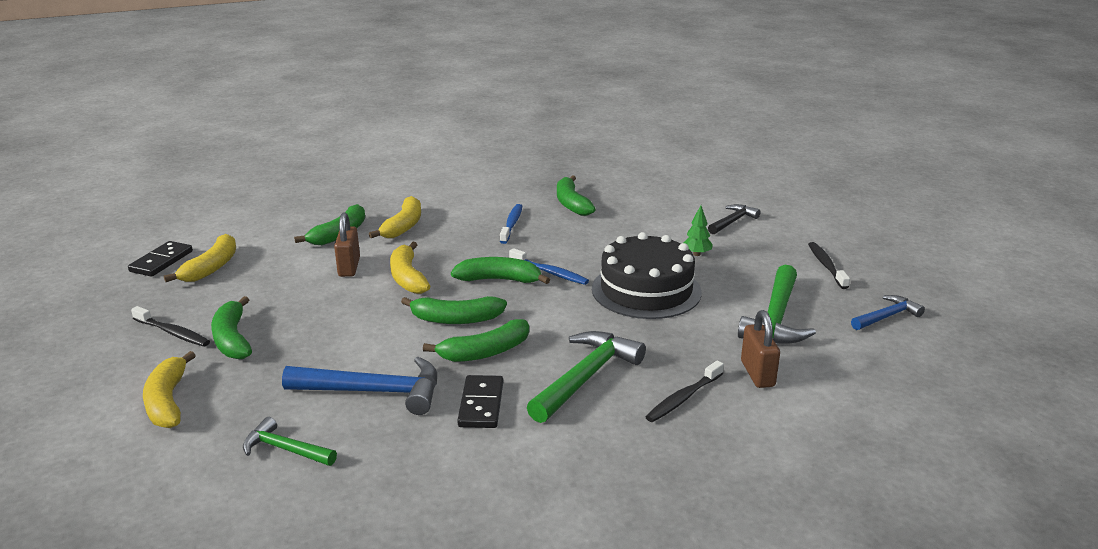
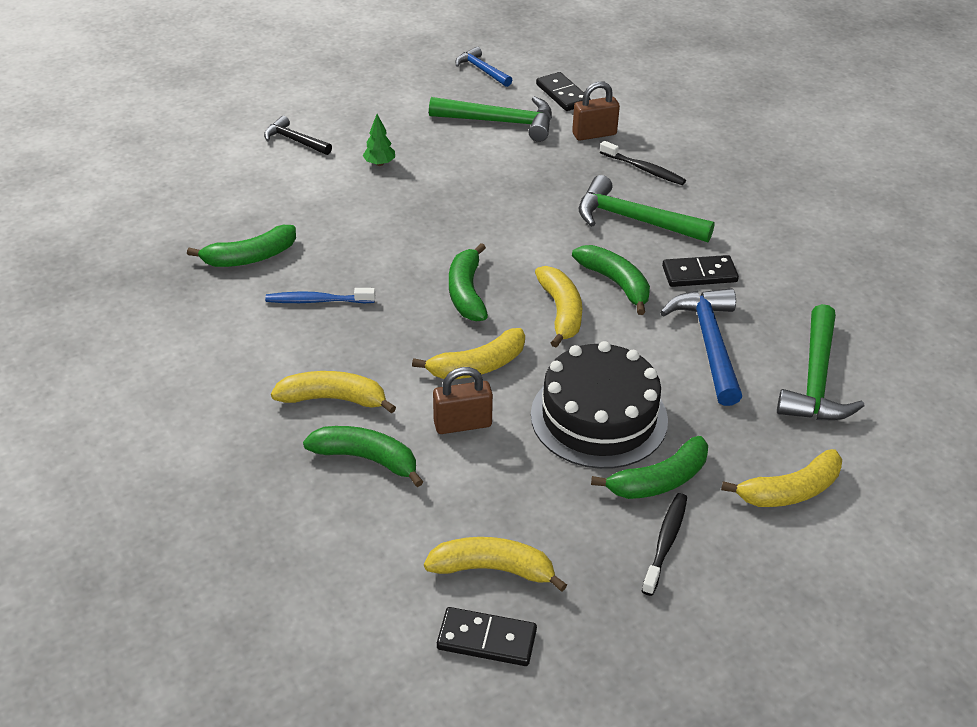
camera: 100 degrees left, 15 degrees up
green hammer [243,417,337,466] -> green hammer [777,304,865,420], size x1.70
green banana [401,296,507,324] -> yellow banana [535,266,582,347]
blue toothbrush [509,248,589,285] -> none
black cake [592,232,702,319] -> black cake moved to [531,341,668,469]
black toothbrush [808,242,850,289] -> none
none -> black domino [536,72,591,111]

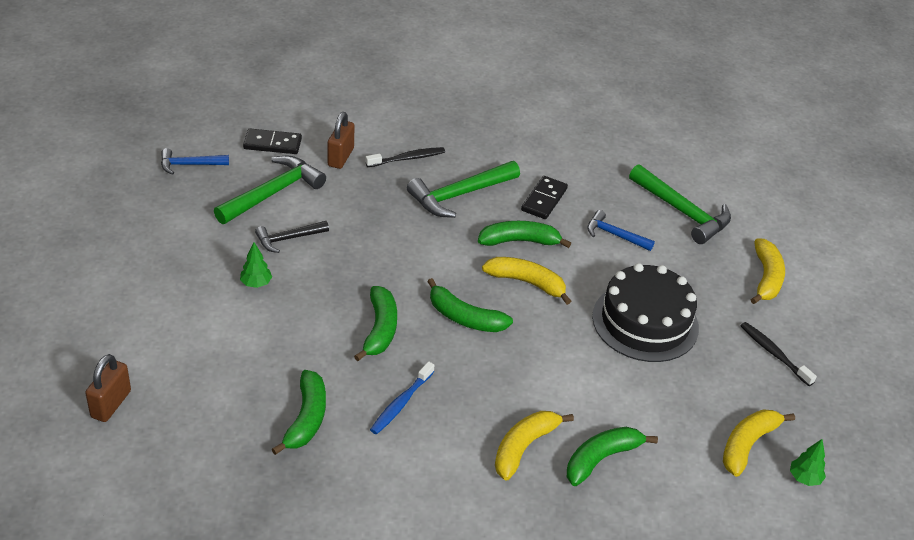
camera: 60 degrees left, 0 degrees up
black hammer [264,116,332,155] -> black hammer moved to [255,221,329,253]
yellow banana [412,328,525,379] -> none
brown padlock [433,367,493,434] -> brown padlock moved to [85,354,131,422]
black domino [437,607,537,666] -> green tree [790,439,826,486]
green banana [591,436,708,499] -> green banana moved to [354,286,397,361]
blue hammer [660,288,742,406] -> blue hammer [587,210,655,251], size x0.59

